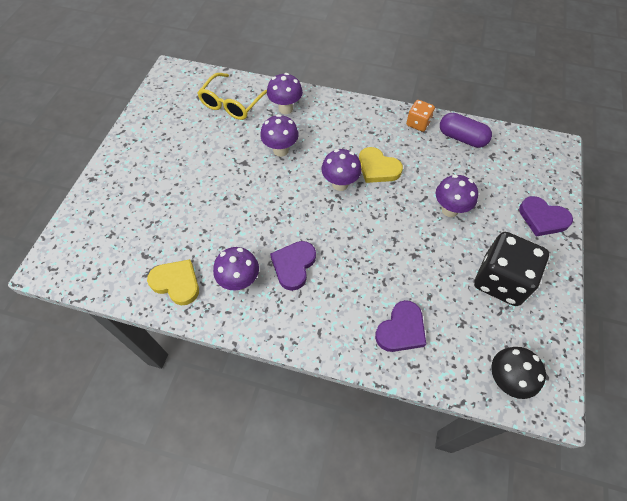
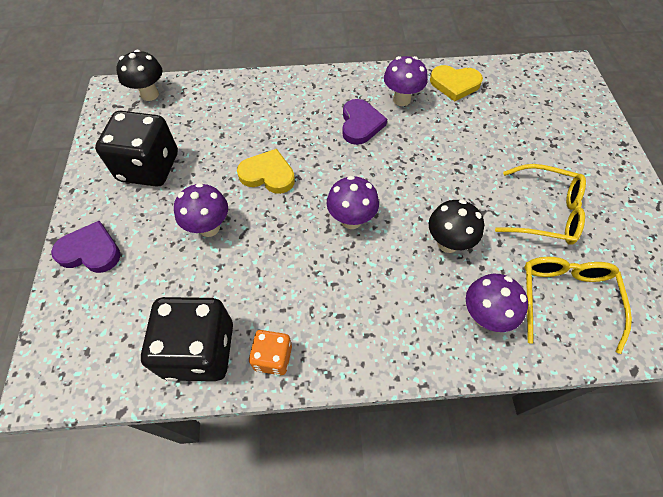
camera: 160 degrees right, 0 degrees up
purple mushroom [260,114,299,157] -> black mushroom [429,199,484,253]
yellow heart [359,147,403,183] -> yellow heart moved to [237,149,295,194]
purple heart [375,300,426,352] -> none
purple capsule [440,113,492,148] -> black dice [141,297,233,381]
none -> yellow glasses [495,164,586,245]

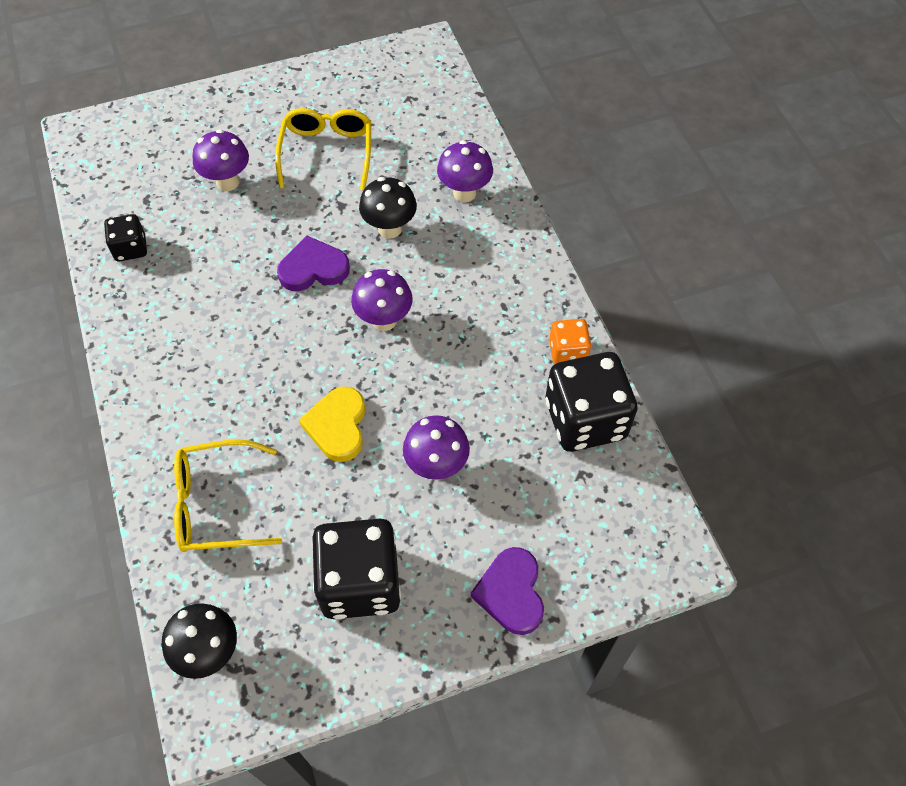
camera: 105 degrees left, 0 degrees up
purple heart [342,99,387,145] -> purple heart moved to [277,236,350,291]
purple mushroom [384,56,428,106] -> purple mushroom moved to [192,129,249,191]
yellow heart [430,65,483,101] -> black dice [104,214,147,261]
yellow glasses [524,257,632,354] -> yellow glasses moved to [174,439,282,552]

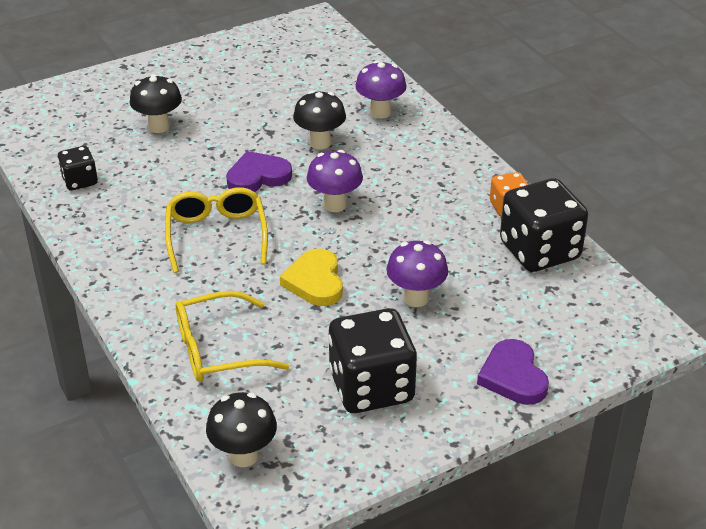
camera: 10 degrees left, 20 degrees down
purple mushroom [192,129,249,191] -> black mushroom [130,74,182,133]
yellow glasses [275,108,371,190] -> yellow glasses moved to [165,187,268,273]

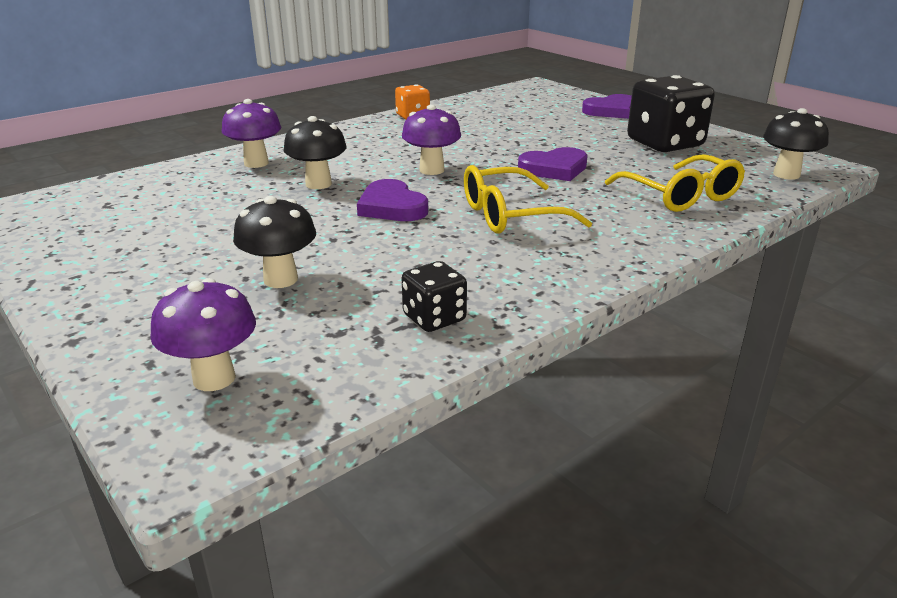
camera: 100 degrees left, 10 degrees down
yellow heart [280,249,343,306] -> purple heart [518,147,588,181]
purple mushroom [386,240,448,307] -> purple mushroom moved to [150,278,256,391]
black dice [500,178,588,272] -> none

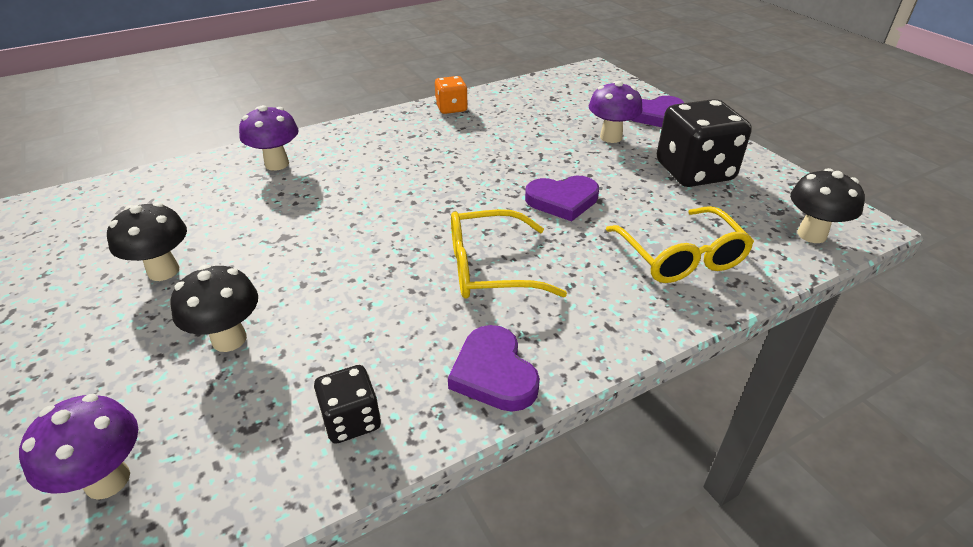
camera: 10 degrees right, 10 degrees up
black mushroom [283,116,347,189] -> black mushroom moved to [107,202,187,281]
purple heart [357,179,428,221] -> purple heart moved to [448,325,540,412]
purple mushroom [402,105,461,175] -> purple mushroom moved to [589,81,643,143]

